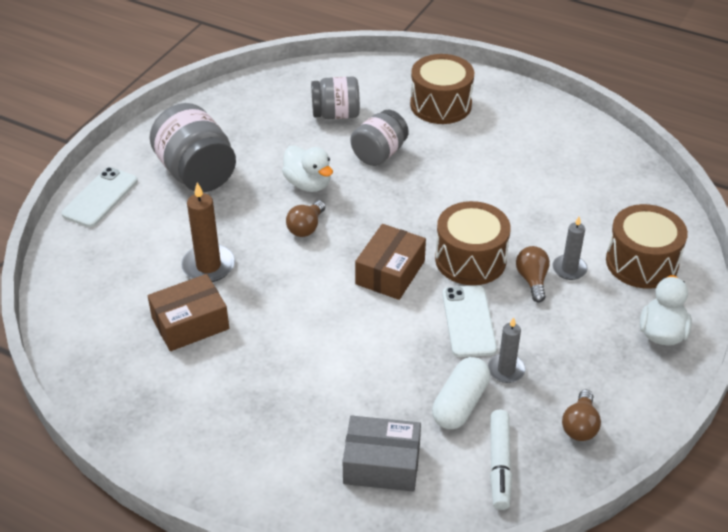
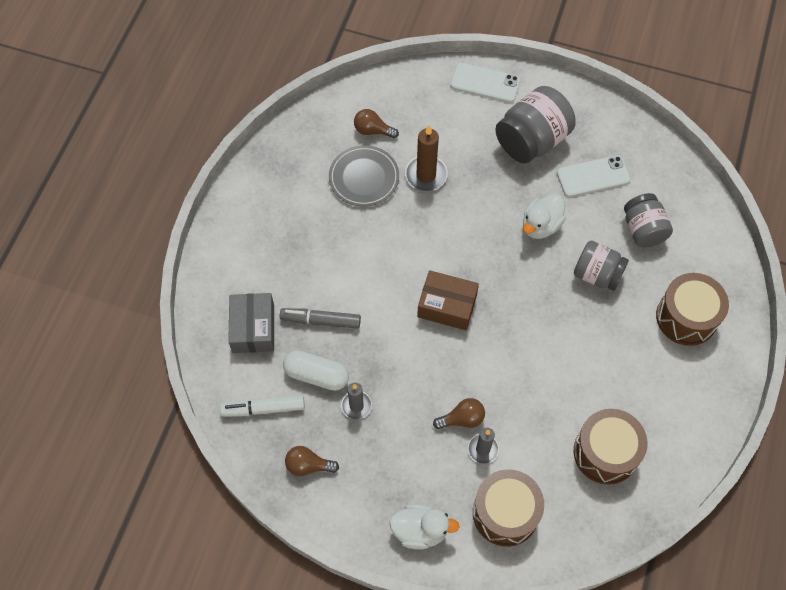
camera: 80 degrees right, 20 degrees up
brown box [148,274,229,351] -> grey plate [329,145,399,206]
brown light bulb [286,200,326,237] -> brown light bulb moved to [354,109,399,138]
brown drum [435,201,511,285] -> brown drum moved to [574,409,648,485]
white phone [442,285,497,357] -> white phone moved to [557,155,631,197]
none -> grey marker [280,308,361,329]

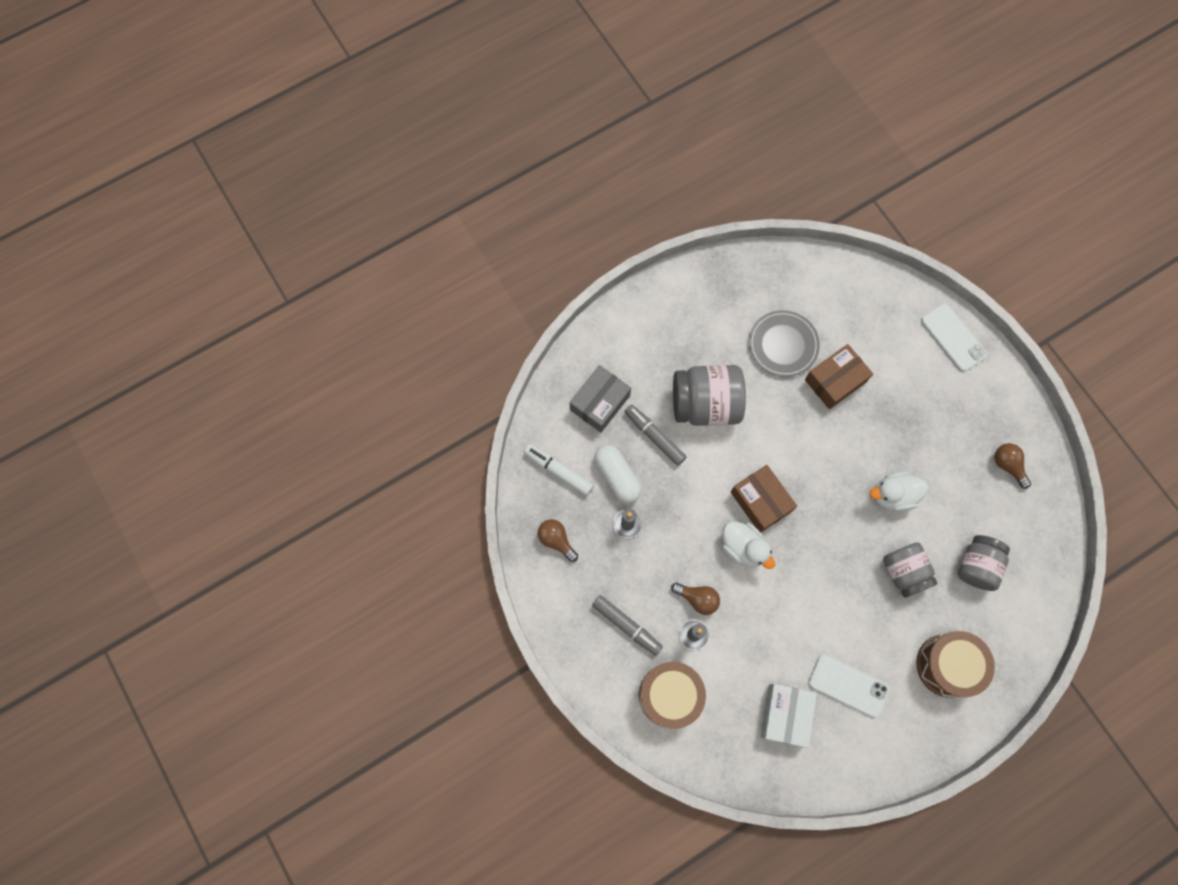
camera: 40 degrees right, 10 degrees up
brown light bulb [354,109,399,138] -> brown light bulb moved to [995,443,1031,489]
white duck [389,504,460,549] -> white duck moved to [722,521,775,569]
brown candle [405,125,448,191] -> brown box [805,344,873,409]
grey jar [495,86,576,164] -> grey jar moved to [673,365,746,426]
white phone [557,155,631,197] -> white phone moved to [808,654,890,718]
brown drum [574,409,648,485] -> white box [761,684,817,748]
none -> grey marker [592,595,663,656]

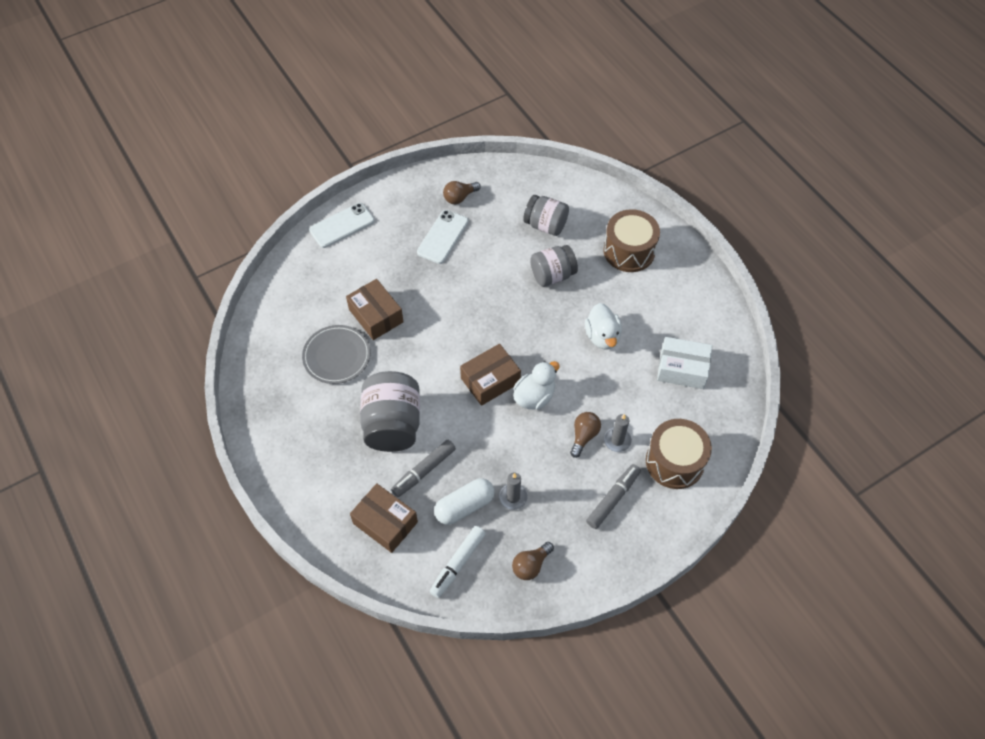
camera: 90 degrees left, 15 degrees down
grey box [570,365,631,432] -> brown box [350,483,418,553]
white phone [808,654,890,718] -> white phone moved to [417,210,468,264]
white duck [870,472,928,512] -> white duck moved to [585,303,622,349]

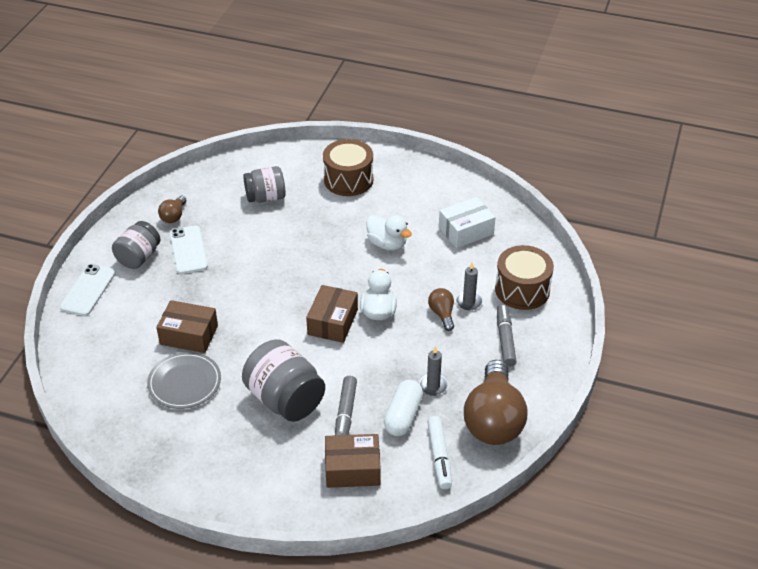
camera: 40 degrees left, 15 degrees down
brown light bulb [512,542,554,580] -> brown light bulb [464,360,527,445], size x2.21
grey jar [530,245,578,287] -> grey jar moved to [112,221,160,269]

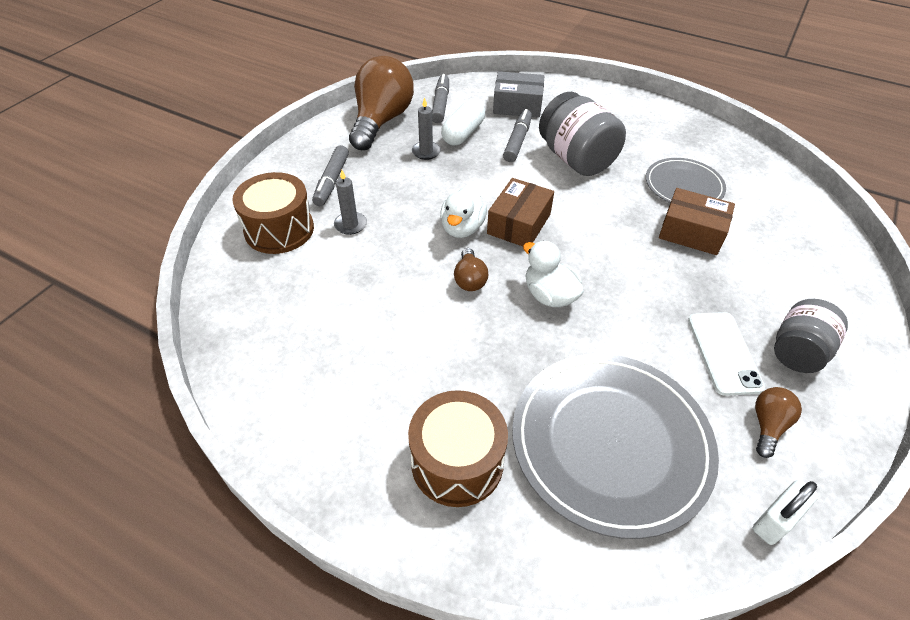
camera: 170 degrees left, 5 degrees up
white phone [60,264,116,316] -> none
grey jar [243,166,286,203] -> grey plate [512,354,719,539]
brown box [325,434,381,488] -> grey box [493,71,544,118]
white duck [366,215,412,250] -> white duck moved to [523,241,584,307]
white marker [427,416,452,489] -> grey marker [432,74,449,123]
brown light bulb [428,288,454,331] -> brown light bulb moved to [454,248,488,291]
white box [439,197,495,248] -> none
none -> white padlock [753,480,818,545]

